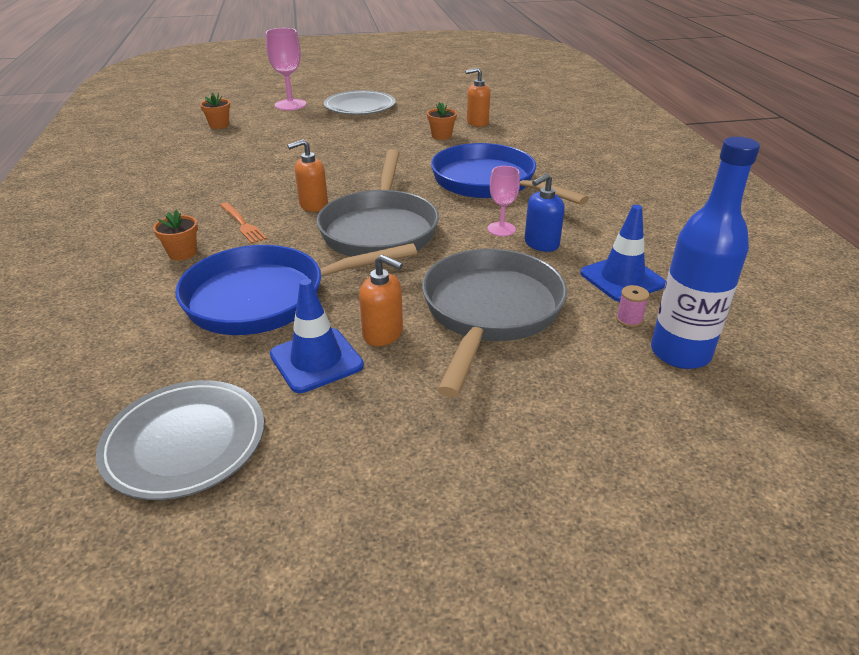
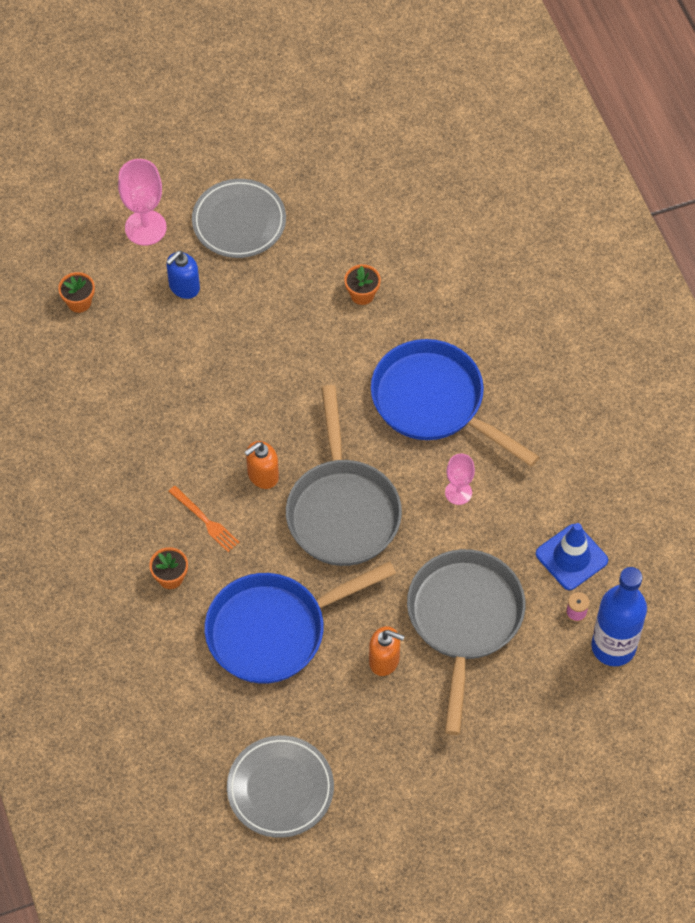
camera: 10 degrees left, 25 degrees up
blue traffic cone [270,279,364,393] -> none
orange soap dispenser [465,68,490,127] -> none
blue soap dispenser [525,173,565,252] -> blue soap dispenser moved to [166,251,200,299]

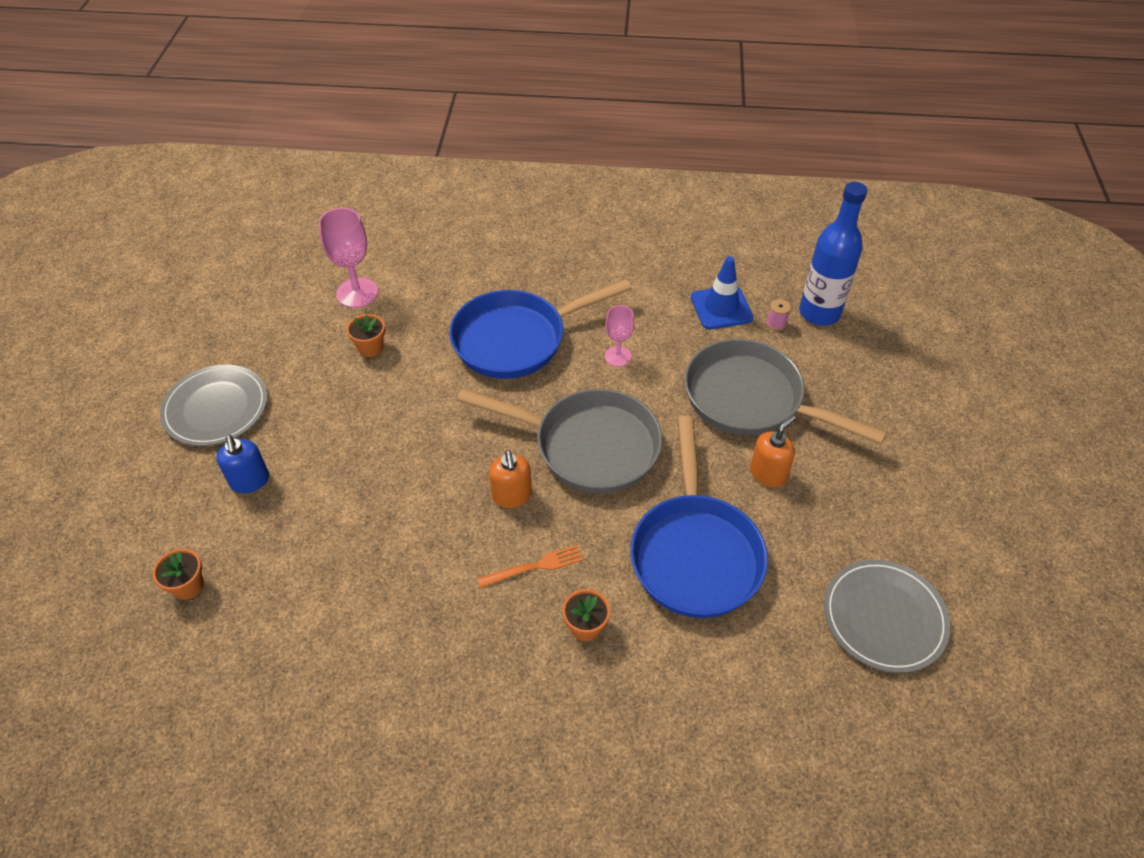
camera: 65 degrees left, 10 degrees down
pink goblet [118,159,167,246] -> pink goblet moved to [319,208,378,308]

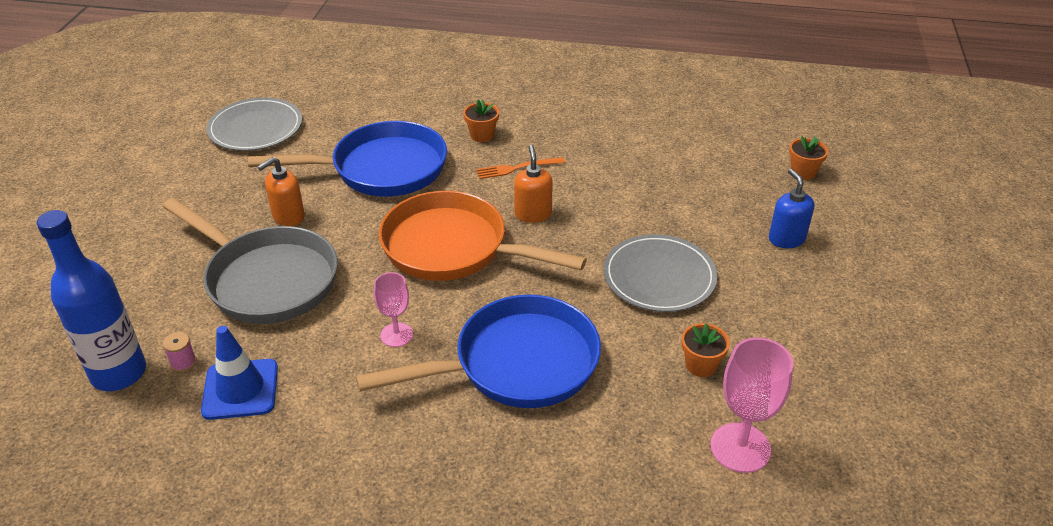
camera: 175 degrees left, 10 degrees down
grey plate [160,365,268,446] -> grey plate moved to [604,234,717,312]
grey pan [457,389,662,493] -> orange pan [379,191,587,281]
blue pan [630,416,768,618] -> blue pan turned 75 degrees clockwise [248,121,447,197]

